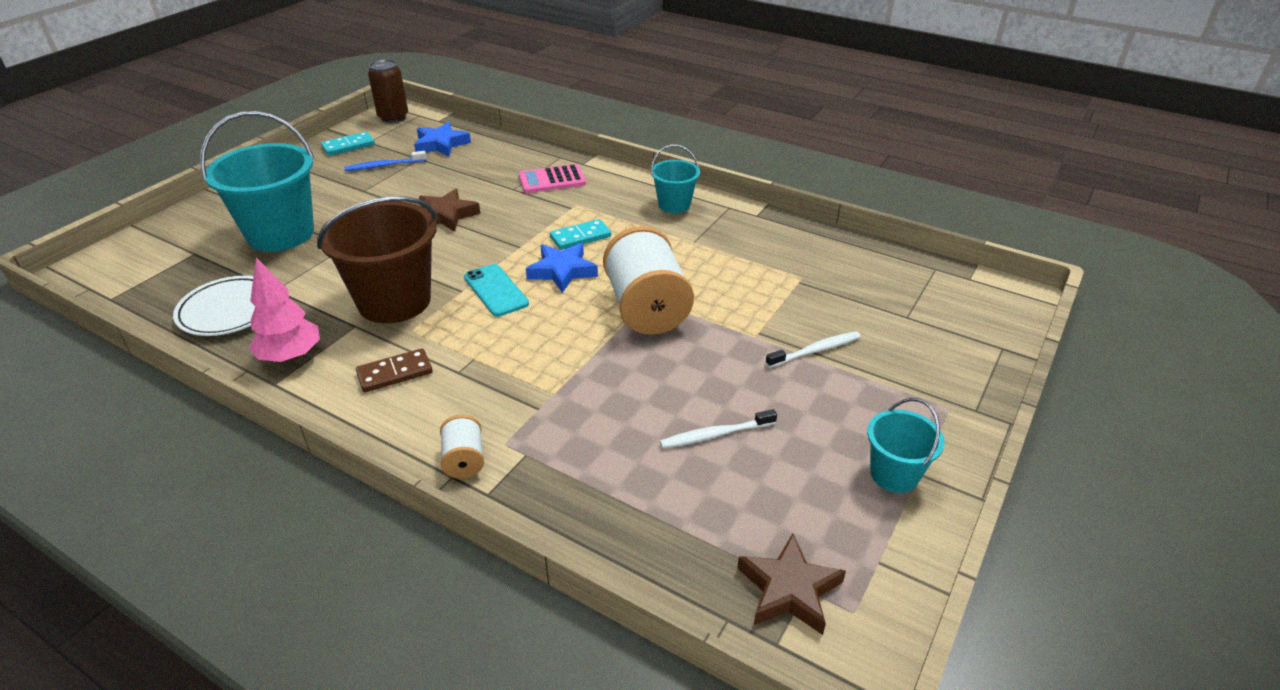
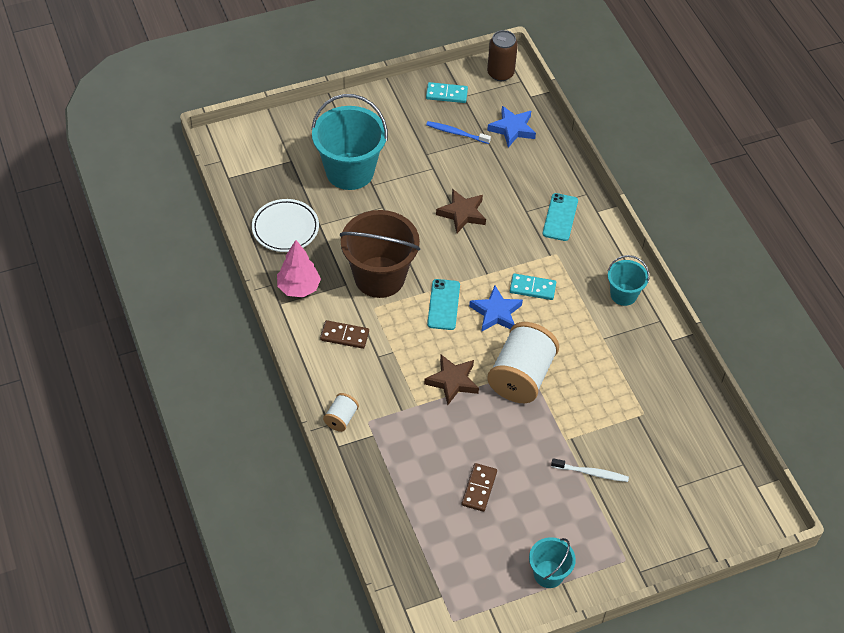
camera: 35 degrees right, 15 degrees up
pink calculator [519,164,586,193] -> turquoise phone [542,193,578,241]
white toothbrush [660,409,777,448] -> brown domino [461,463,497,512]
brown star [737,533,846,635] -> brown star moved to [424,355,479,405]

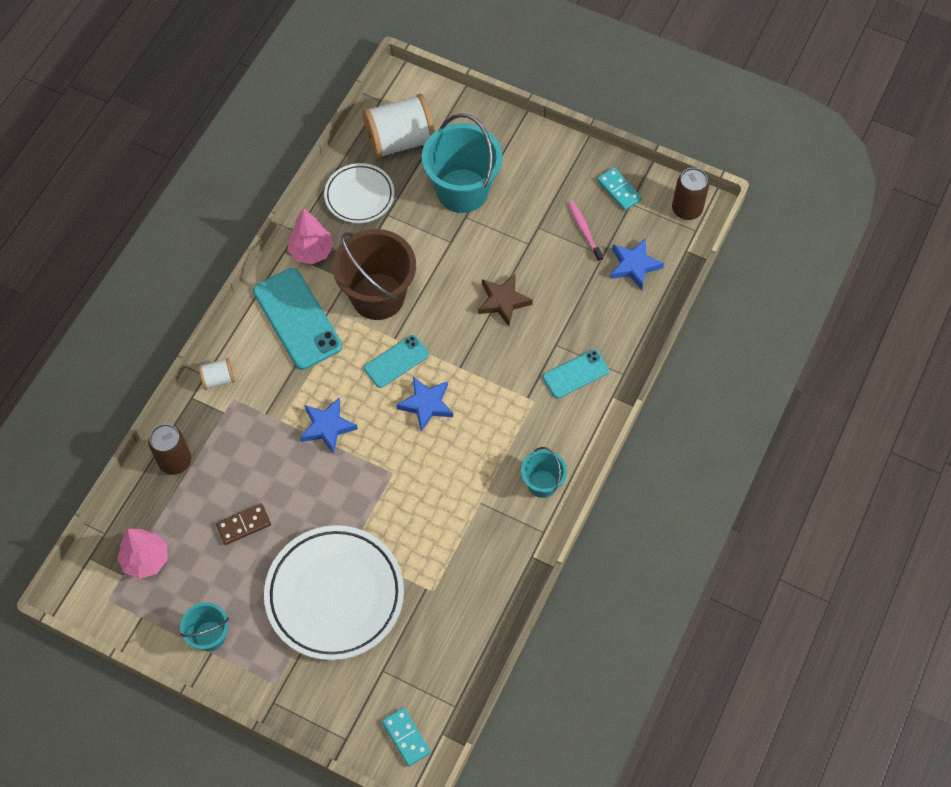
camera: 50 degrees right, 10 degrees up
brown domino [320,320,369,349] -> turquoise phone [253,268,342,370]
brown star [424,355,479,405] -> blue star [300,398,358,454]
blue toothbrush [426,121,491,144] -> pink toothbrush [568,200,603,262]
white spool [487,322,559,403] -> white spool moved to [363,94,435,159]
turquoise domino [510,273,556,300] -> turquoise domino moved to [382,707,431,766]
white toothbrush [551,458,629,482] -> white plate [264,525,404,660]
none -> pink tree [117,529,168,579]
none -> brown can [148,424,191,475]

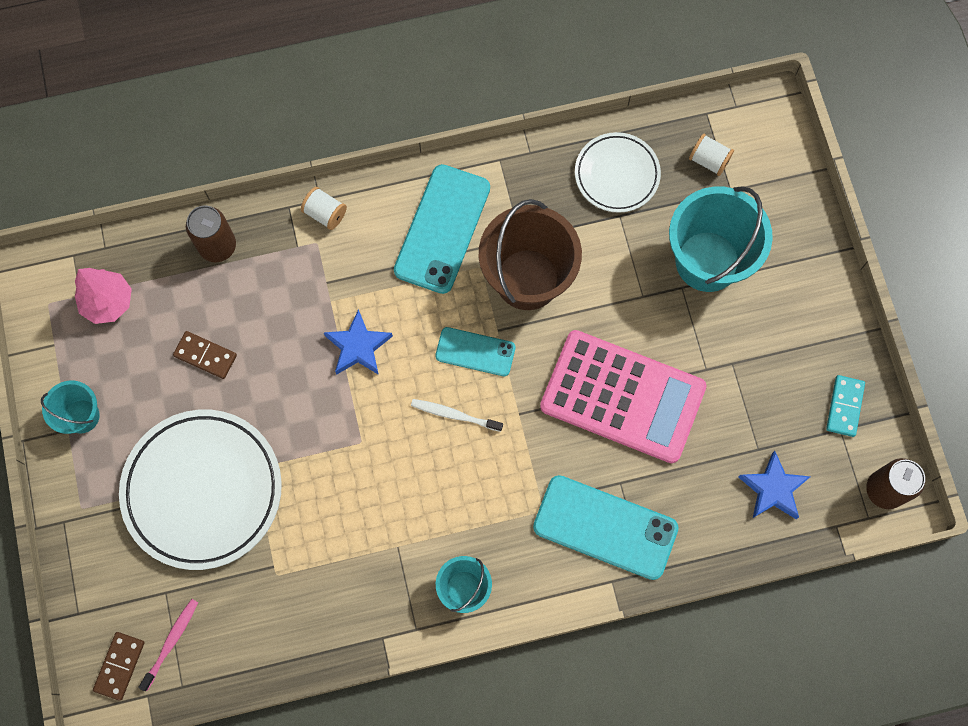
camera: 50 degrees right, 10 degrees up
pink tree [288,208,334,264] -> none
white spool [363,94,435,159] -> white spool [689,134,734,176], size x0.47
turquoise domino [382,707,431,766] -> brown domino [93,632,144,701]
blue star [396,377,453,432] -> white toothbrush [411,399,503,432]
brown star [478,274,533,326] -> pink calculator [540,330,707,463]
turquoise phone [543,349,609,398] -> turquoise phone [533,475,679,580], size x1.73
pink toothbrush [568,200,603,262] -> pink toothbrush moved to [138,599,198,691]

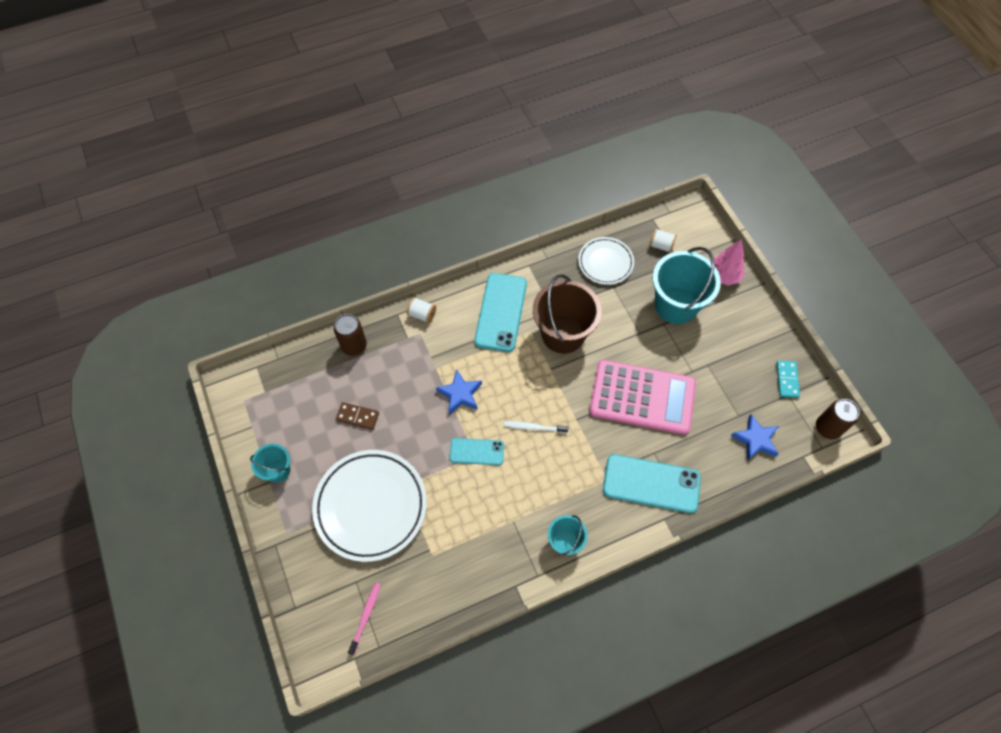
camera: 10 degrees left, 10 degrees down
pink tree [75,268,132,324] -> pink tree moved to [714,239,745,286]
brown domino [93,632,144,701] -> none
turquoise phone [435,327,516,376] -> turquoise phone moved to [450,438,504,465]

